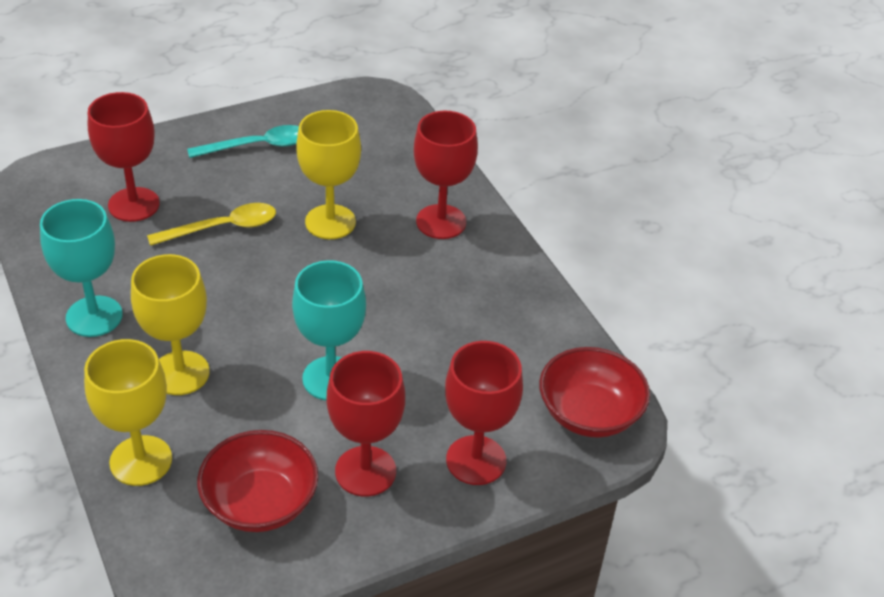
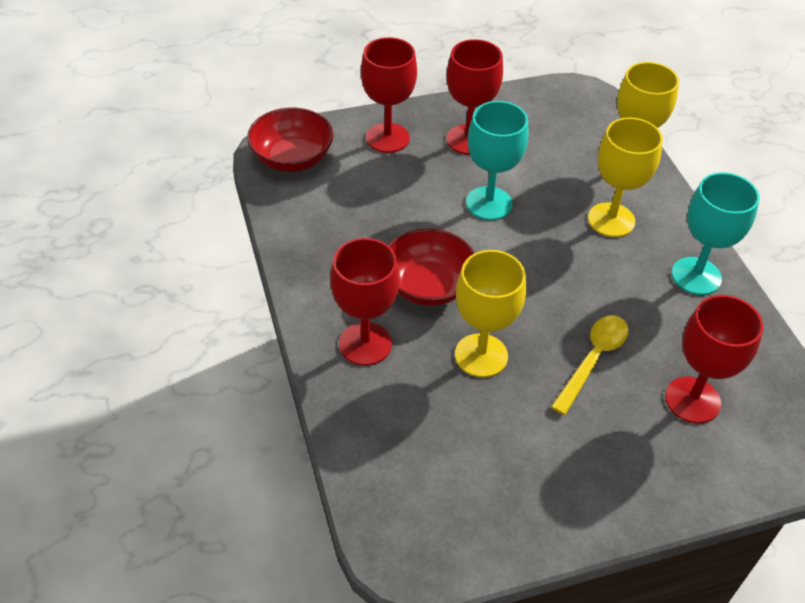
camera: 170 degrees left, 5 degrees up
yellow spoon [147,203,276,246] -> yellow spoon turned 135 degrees clockwise [551,316,629,415]
turquoise spoon [187,125,299,158] -> none
red bowl [197,430,318,532] -> red bowl moved to [388,228,475,306]

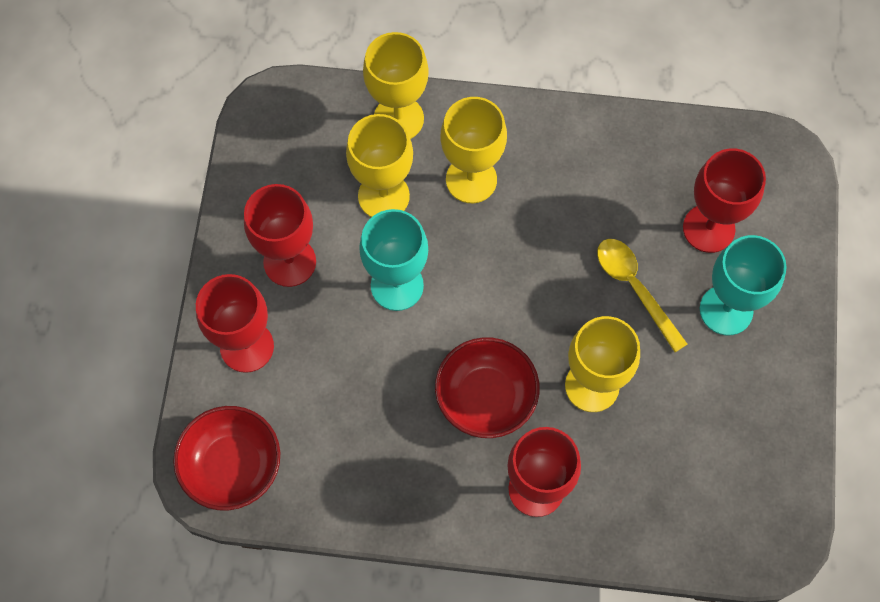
camera: 65 degrees left, 20 degrees up
turquoise goblet [671,172,759,295] -> turquoise goblet moved to [700,235,786,335]
none -> yellow goblet [346,114,413,217]

